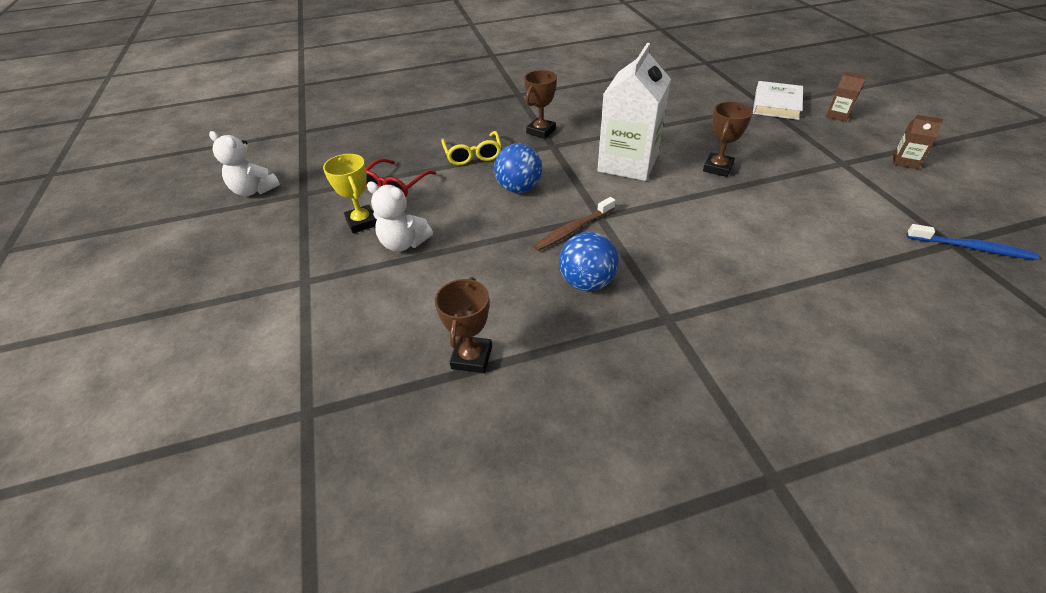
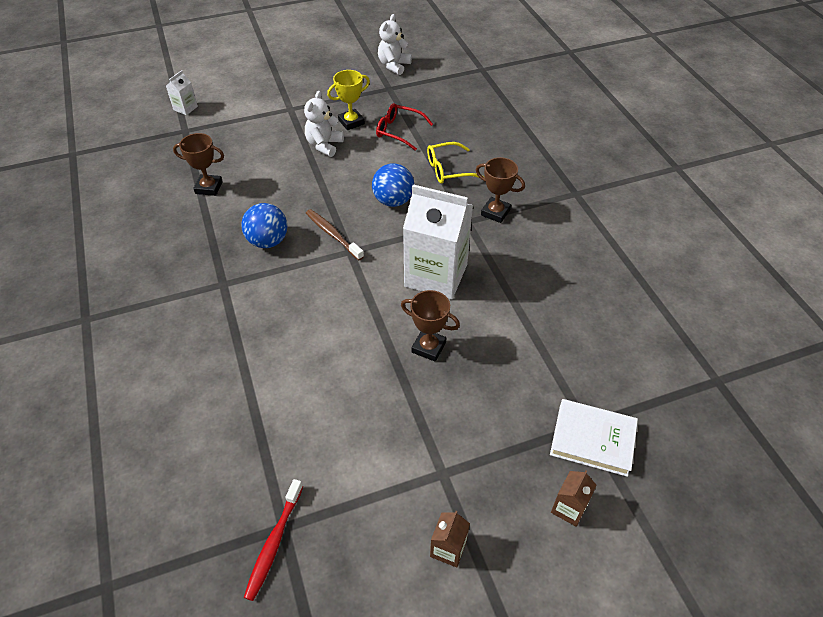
camera: 85 degrees right, 5 degrees up
blue toothbrush [907,224,1039,260] -> red toothbrush [244,479,303,601]
none -> white carton [166,70,198,115]

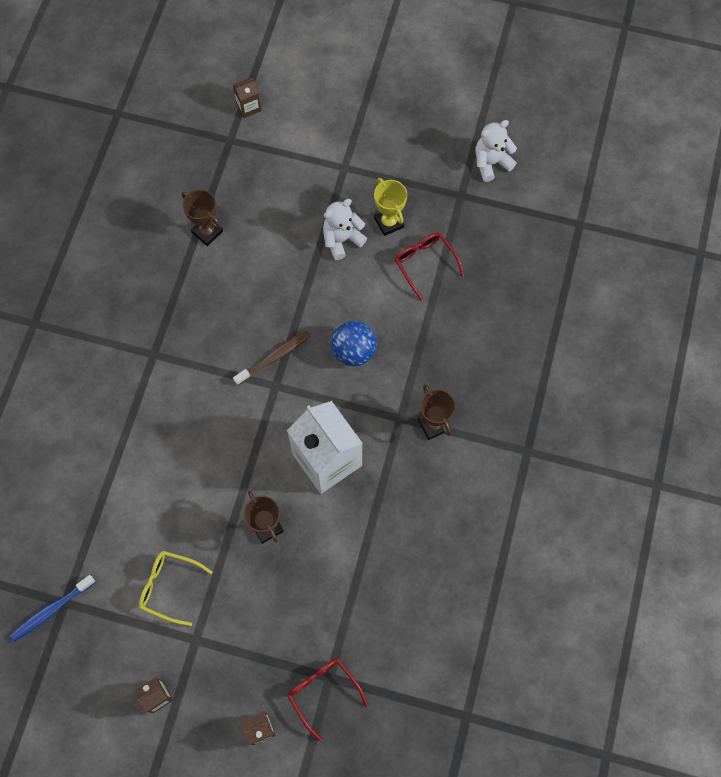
camera: 35 degrees right, 20 degrees up
white carton [166,70,198,115] -> brown carton [233,78,261,118]
blue ball [241,203,287,248] -> none
red toothbrush [244,479,303,601] -> blue toothbrush [10,575,96,642]
brown toothbrush [306,209,364,260] -> brown toothbrush turned 60 degrees clockwise [233,331,311,385]
yellow trophy [327,70,370,130] -> yellow trophy turned 60 degrees clockwise [374,178,407,236]
yellow glasses [427,142,484,183] -> yellow glasses moved to [139,551,213,626]
white book [550,399,638,477] -> red glasses [287,658,368,741]

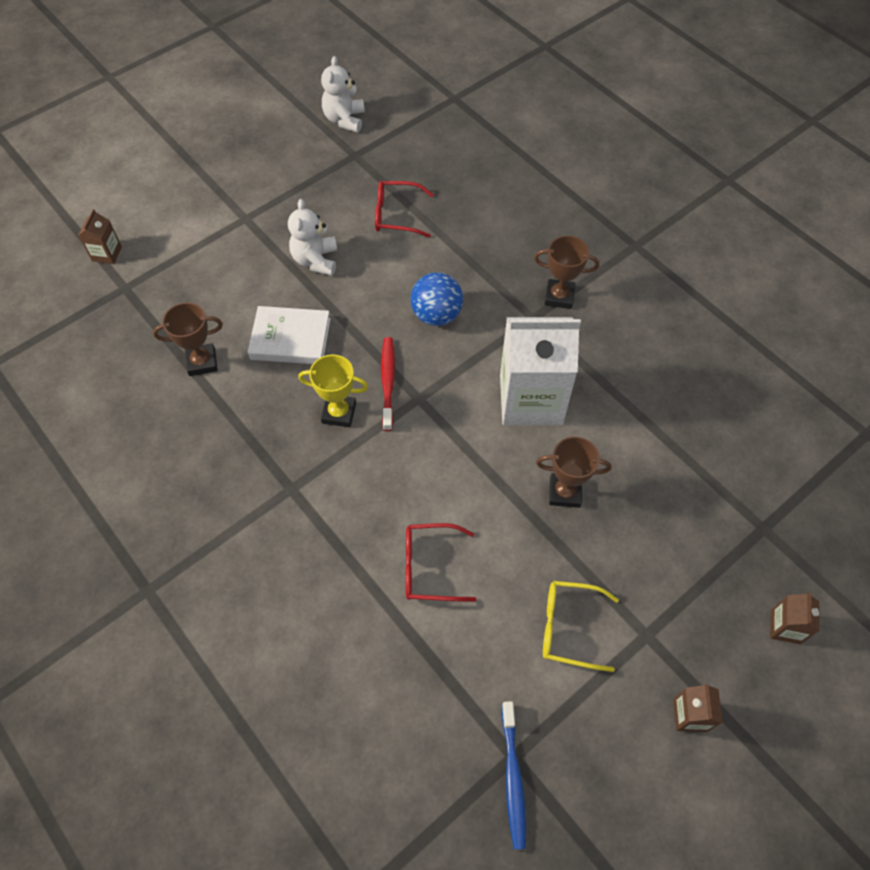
camera: 55 degrees left, 10 degrees down
yellow glasses [139,551,213,626] -> yellow glasses turned 45 degrees clockwise [543,581,619,672]
brown toothbrush [233,331,311,385] -> red toothbrush [381,337,395,431]
red glasses [287,658,368,741] -> red glasses moved to [406,523,477,602]
yellow trophy [374,178,407,236] -> yellow trophy moved to [298,355,368,427]
none -> white book [248,306,331,364]

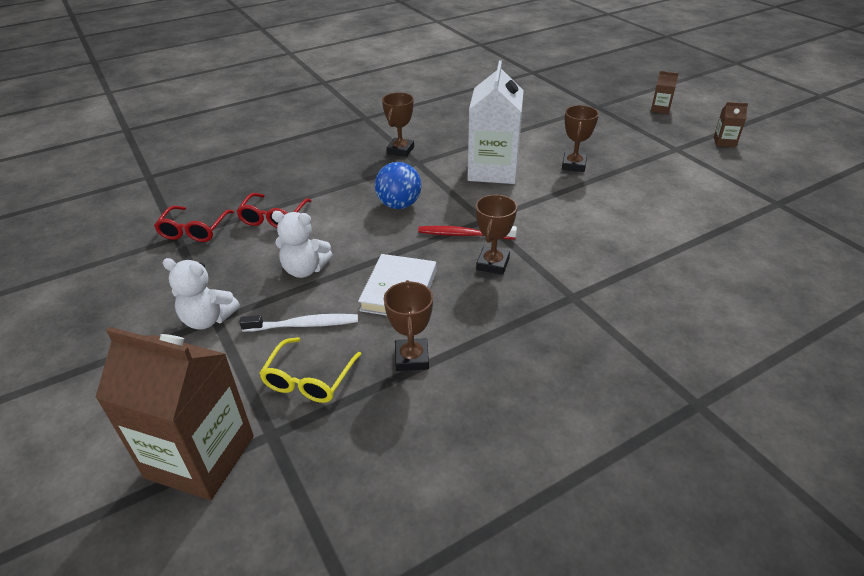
camera: 80 degrees left, 20 degrees down
brown carton [78,209,122,264] -> brown carton [95,327,254,500], size x2.32
yellow trophy [298,355,368,427] -> brown trophy [476,195,517,275]
white teddy bear [321,56,365,132] -> white teddy bear moved to [163,258,240,330]
red glasses [406,523,477,602] -> red glasses moved to [154,206,234,242]
blue toothbrush [502,701,526,850] -> none
yellow glasses [543,581,619,672] -> yellow glasses moved to [259,337,361,403]
none -> white toothbrush [239,314,358,332]

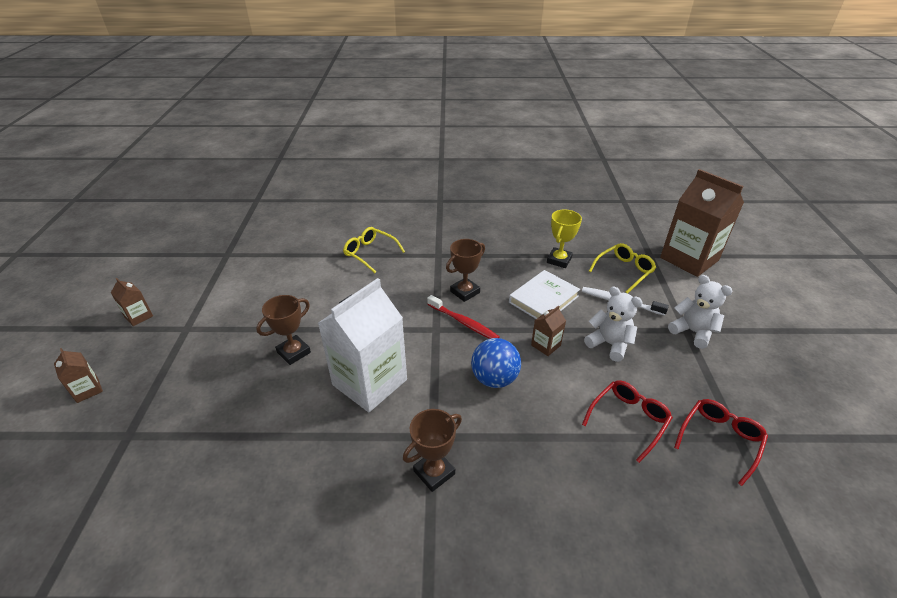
camera: 150 degrees left, 0 degrees up
brown trophy [384,280,433,371] -> yellow trophy [547,209,582,268]
none -> yellow glasses [343,227,405,273]
none -> brown carton [531,305,566,356]

